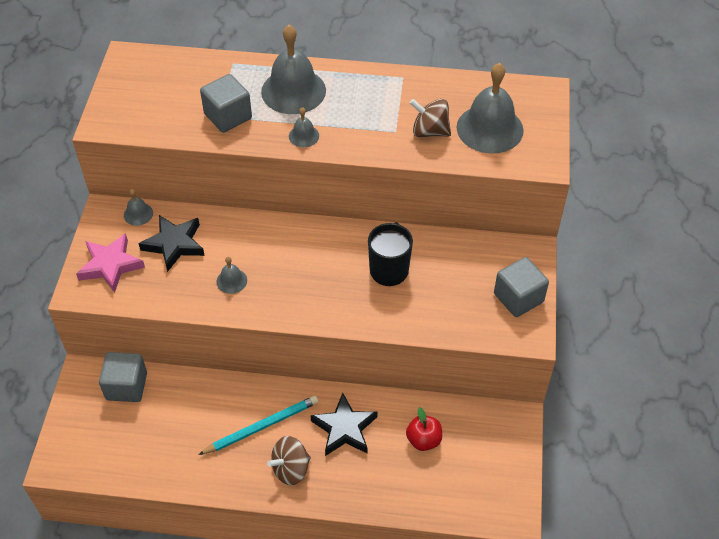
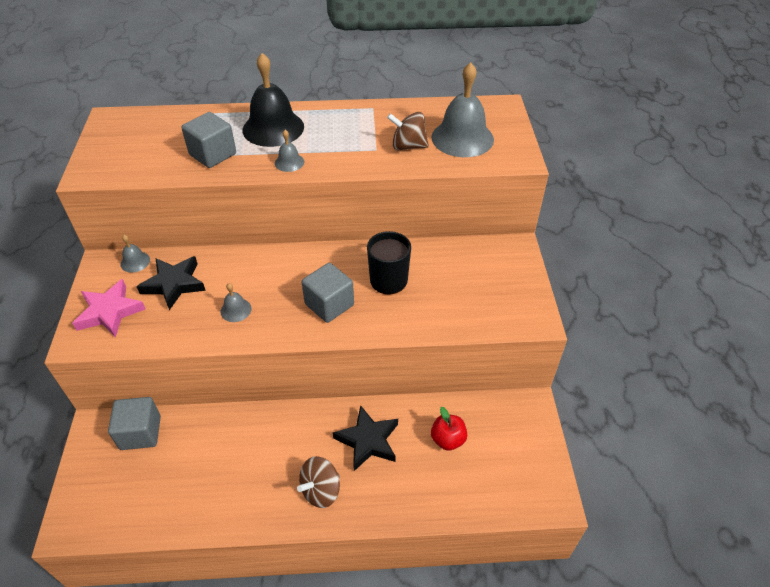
camera: 10 degrees left, 5 degrees down
turquoise pencil [198,396,318,455] -> none
grey bell [261,25,326,114] -> black bell [243,53,304,147]
grey cube [494,257,549,317] -> grey cube moved to [302,263,354,323]

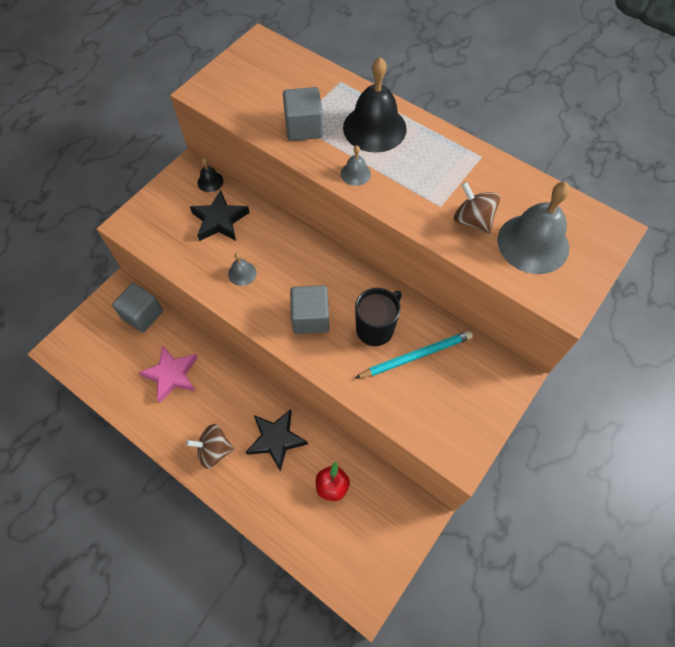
camera: 40 degrees right, 15 degrees up
pink star [72,279,145,338] -> pink star moved to [138,345,198,403]
grey bell [120,235,150,273] -> black bell [198,158,223,192]
none -> turquoise pencil [355,331,473,378]

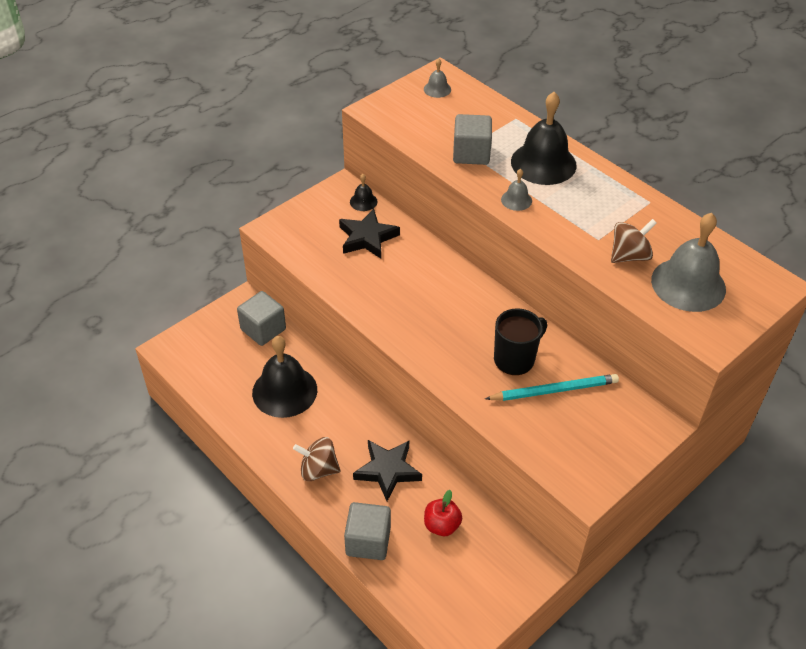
camera: 10 degrees right, 15 degrees down
pink star [138,345,198,403] -> black bell [252,336,317,418]
grey bell [228,253,257,286] -> grey bell moved to [424,58,451,98]
grey cube [290,285,329,334] -> grey cube moved to [344,502,391,560]
brown spinning top [454,182,500,234] -> brown spinning top turned 90 degrees clockwise [611,219,657,263]

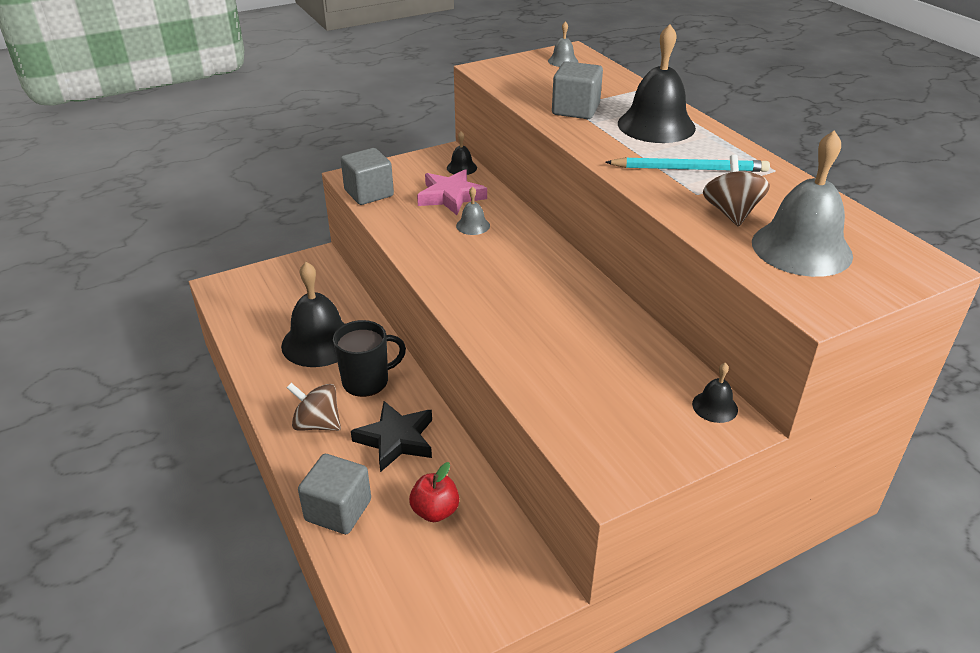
camera: 15 degrees right, 10 degrees down
grey cube [237,291,286,346] -> grey cube moved to [341,148,394,205]
black star [339,209,400,258] -> pink star [417,169,487,215]
turquoise pencil [485,374,619,401] -> turquoise pencil moved to [605,157,770,172]
black mug [494,308,547,375] -> black mug moved to [333,320,406,397]
grey bell [501,169,532,211] -> grey bell moved to [456,186,490,235]
brown spinning top [611,219,657,263] -> brown spinning top turned 75 degrees counterclockwise [703,155,770,227]
none -> black bell [692,363,738,423]

